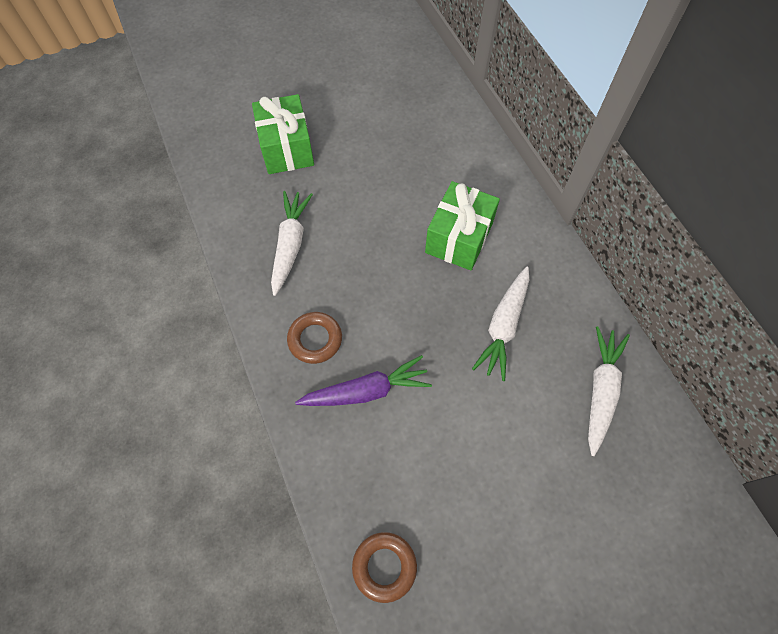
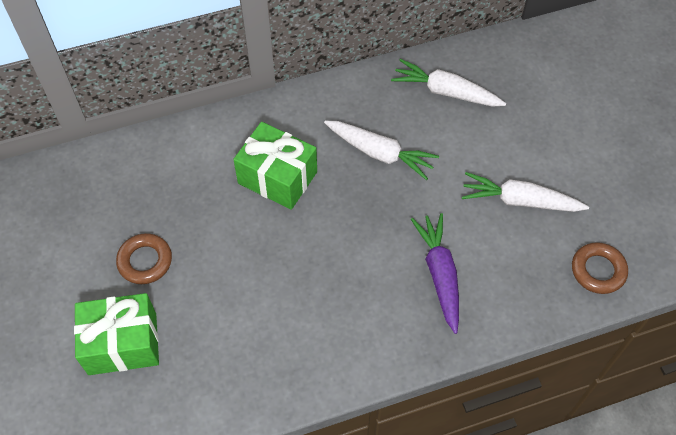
camera: 85 degrees left, 5 degrees down
white carrot [271,191,313,296] -> white carrot moved to [462,172,589,212]
brown ring [287,312,342,364] -> brown ring moved to [116,233,172,284]

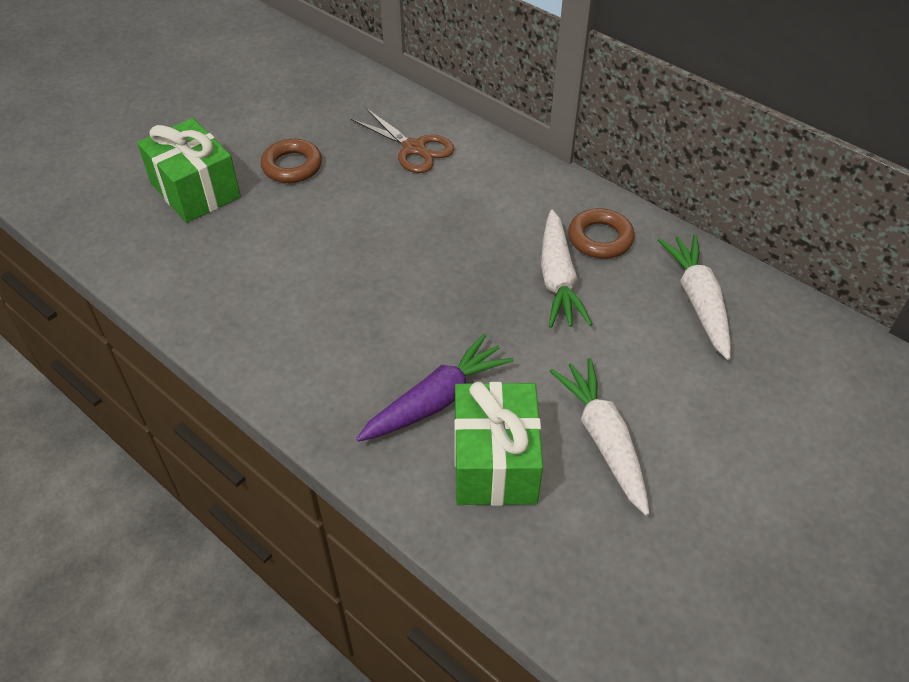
camera: 60 degrees right, 10 degrees down
green gift [233,122,317,210] -> green gift moved to [454,382,543,506]
brown ring [572,242,628,294] -> brown ring moved to [568,208,635,259]
none -> brown scissors [351,108,455,173]

